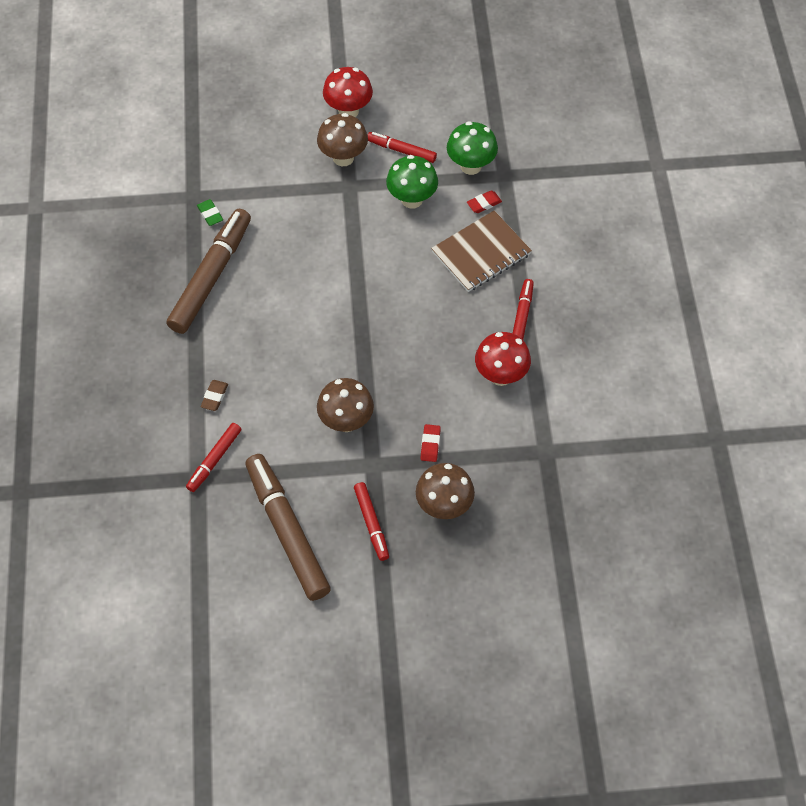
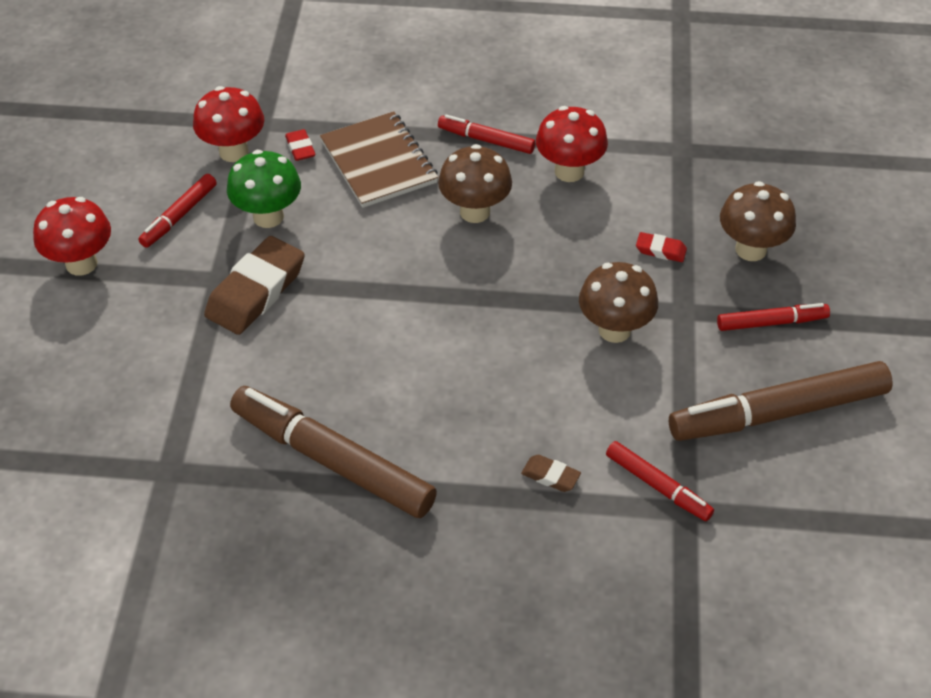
camera: 80 degrees left, 10 degrees down
green eraser [197,199,223,226] -> none
brown mushroom [317,113,368,166] -> brown mushroom moved to [438,144,512,223]
green mushroom [447,121,498,175] -> red mushroom [193,86,264,162]
none -> brown eraser [204,236,305,335]

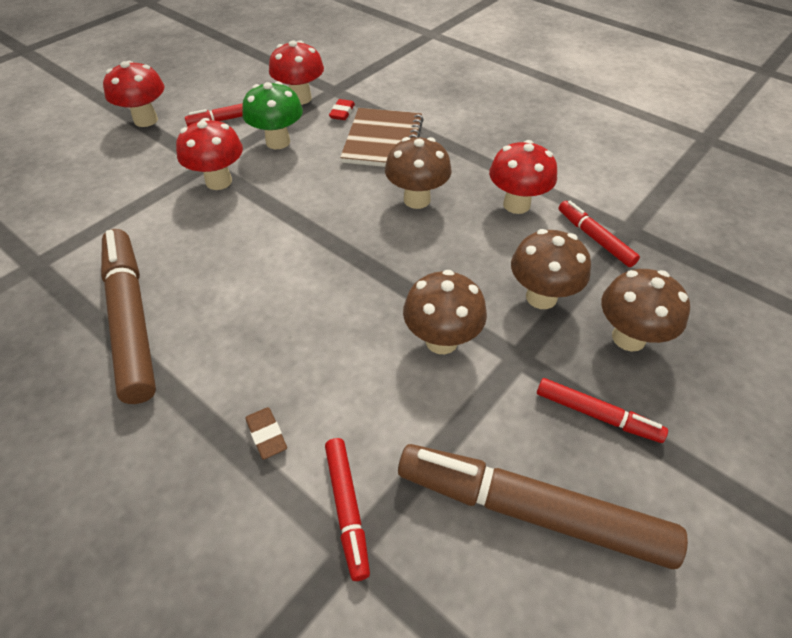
camera: 35 degrees right, 0 degrees up
brown eraser [204,236,305,335] -> red mushroom [176,118,243,190]
red marker [438,115,535,154] -> red marker moved to [558,201,640,267]
red eraser [636,232,687,262] -> brown mushroom [511,229,591,309]

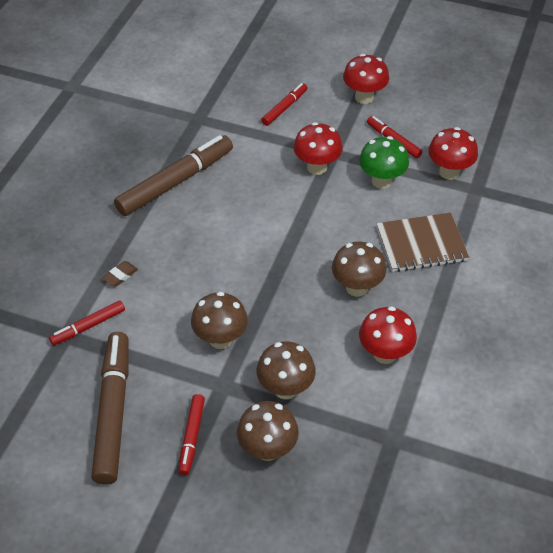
camera: 70 degrees right, 0 degrees up
red eraser [329,99,355,120] -> none
red marker [558,201,640,267] -> red marker moved to [261,83,307,126]

